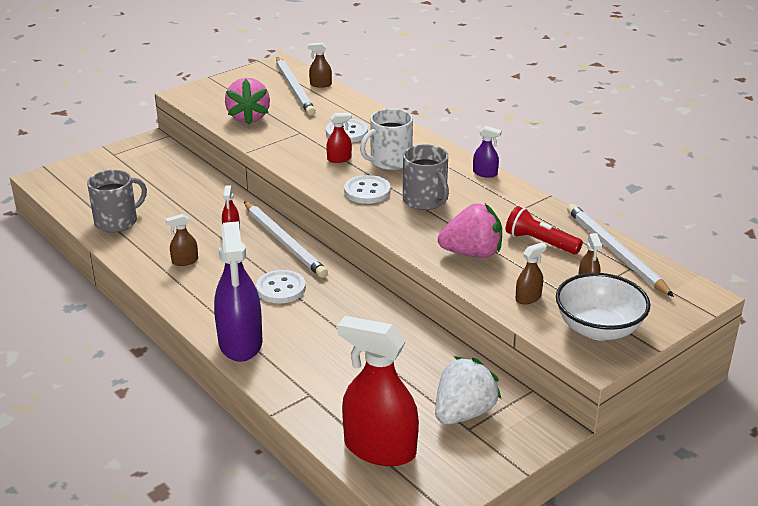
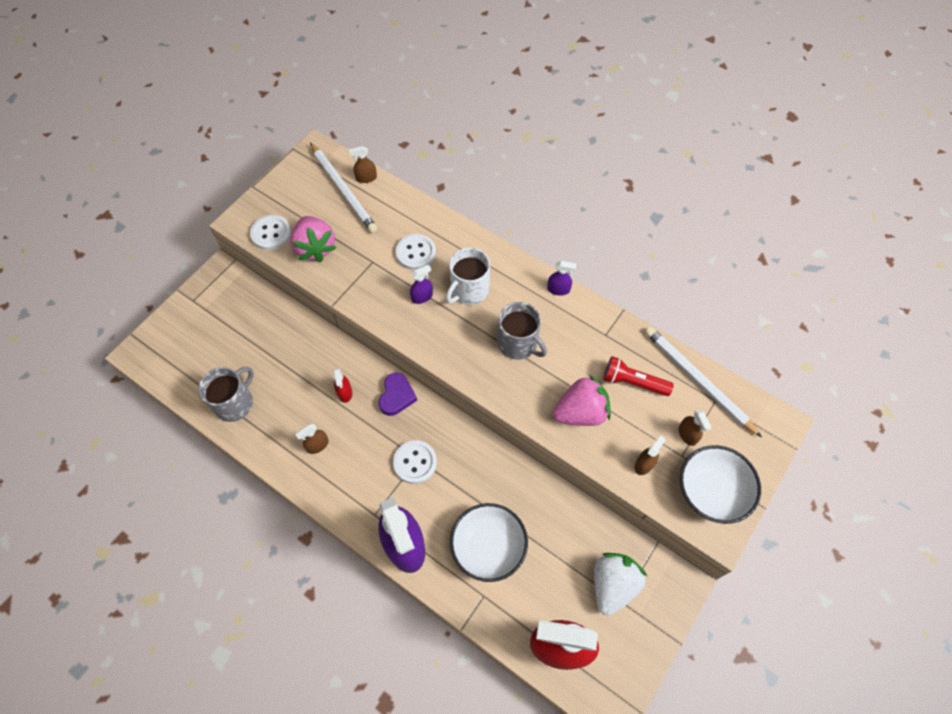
camera: 15 degrees left, 30 degrees up
white pencil [244,202,328,278] -> purple heart [379,373,417,416]
red spray bottle [326,113,352,163] -> purple spray bottle [410,265,433,304]
white button [344,175,390,204] -> white button moved to [250,215,291,250]
none -> white bowl [450,503,528,582]

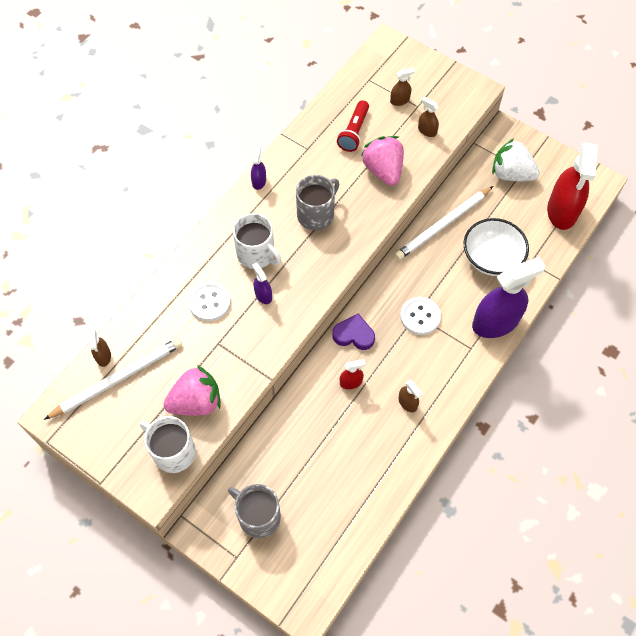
camera: 90 degrees left, 0 degrees up
grey mug [198,367,254,422] -> grey mug moved to [228,484,281,538]
white button [250,215,291,250] -> white mug [140,416,196,473]
white pencil [645,327,762,438] -> white pencil moved to [395,186,493,260]
white bowl [680,445,761,524] -> none

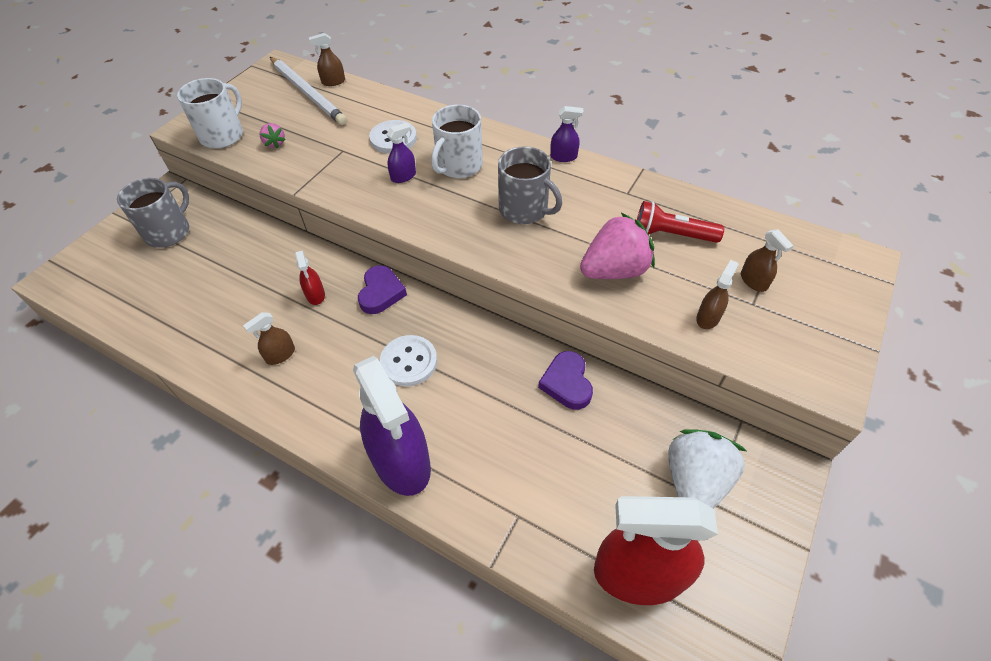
camera: 85 degrees right, 10 degrees down
pink strawberry [164,365,221,416] -> pink strawberry [260,123,286,149], size x0.46
white pencil [395,186,493,260] -> purple heart [538,351,593,410]
white bowl [464,218,529,276] -> none

